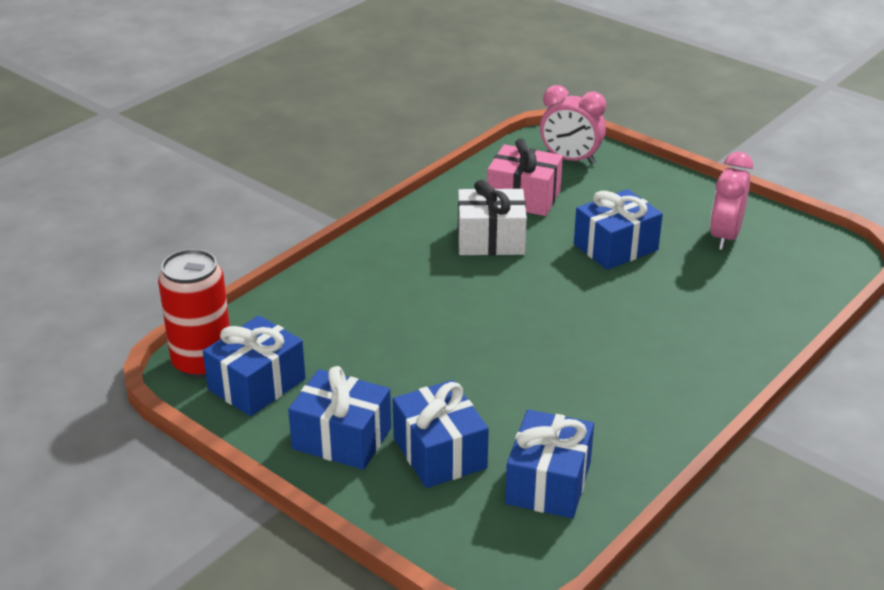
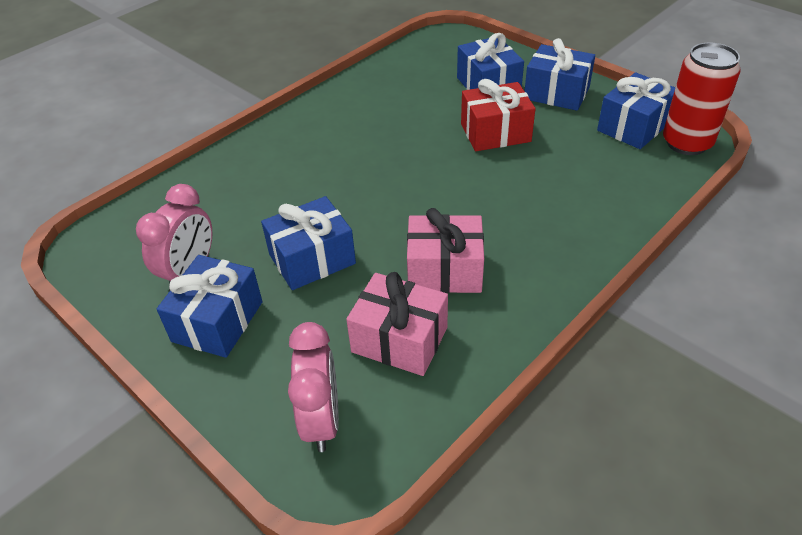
camera: 175 degrees left, 10 degrees up
white gift [458,180,527,255] -> pink gift [407,208,484,293]
blue gift [505,409,594,518] -> blue gift moved to [157,255,263,358]
pink clock [540,85,606,165] -> pink clock turned 60 degrees clockwise [288,322,339,452]
none -> red gift [461,79,535,151]

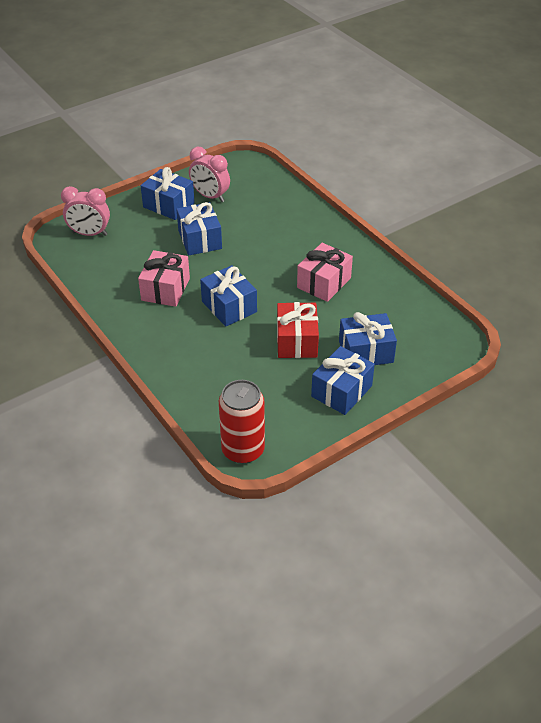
camera: 100 degrees right, 0 degrees up
pink gift [346,272,448,376] -> pink gift moved to [297,243,353,302]
blue gift [597,72,675,149] -> blue gift moved to [200,265,257,326]

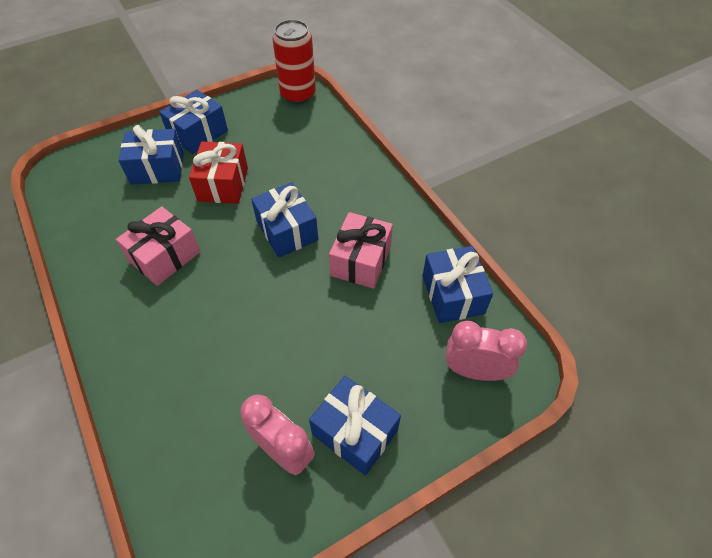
camera: 175 degrees left, 10 degrees up
blue gift [176,202,222,255] -> blue gift moved to [422,246,493,323]

